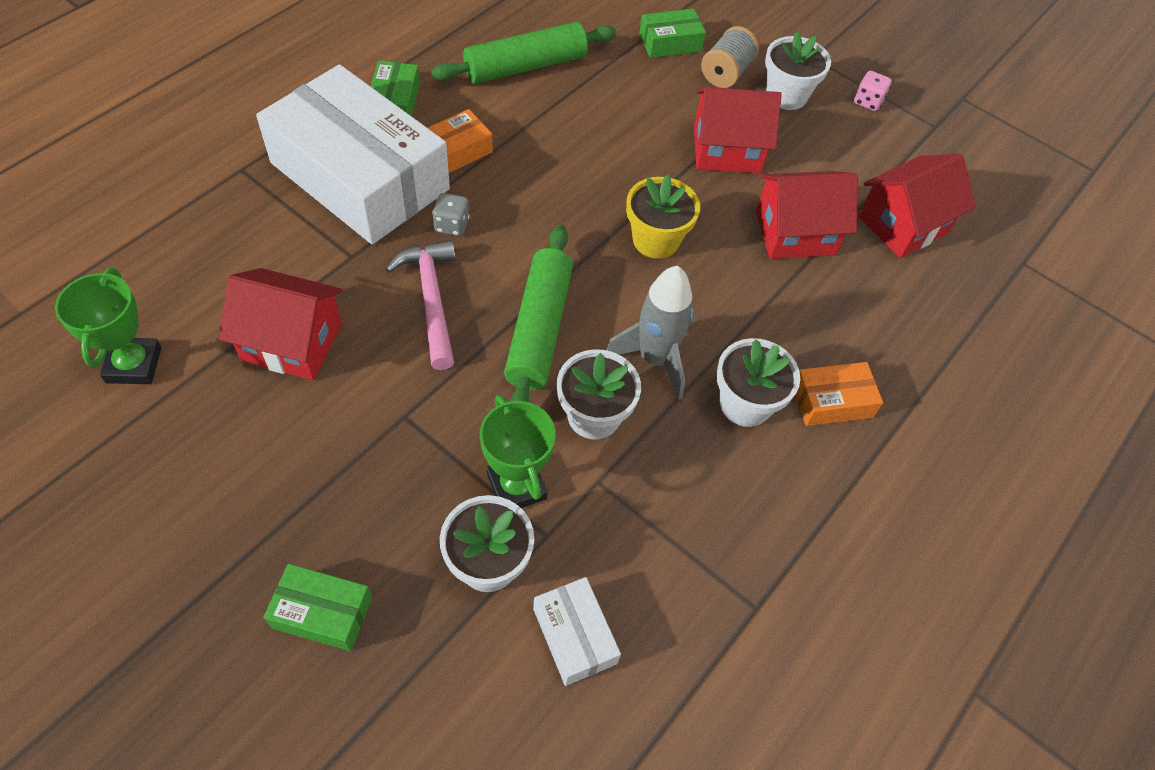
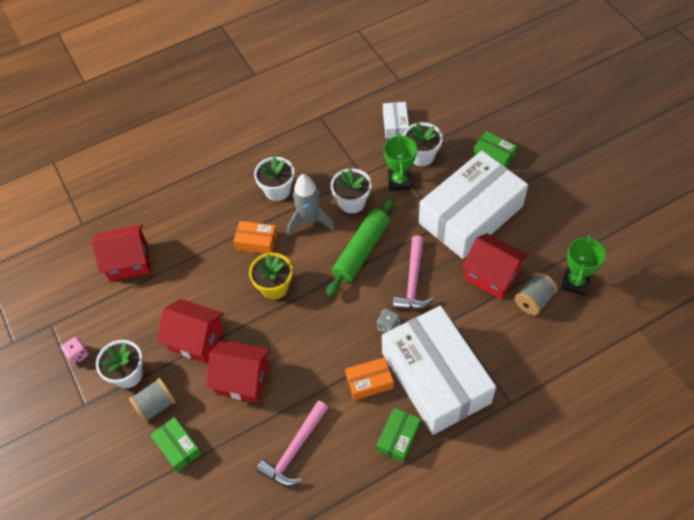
camera: 150 degrees left, 0 degrees up
green rolling pin [431,22,616,84] -> pink hammer [256,401,328,486]
green box [639,8,706,58] -> green box turned 45 degrees clockwise [150,417,201,472]
red house [756,171,858,259] -> red house moved to [206,340,270,403]
orange box [795,362,883,426] -> orange box moved to [233,221,277,254]
none -> white box [419,151,528,259]
none -> grey spool [515,272,557,316]

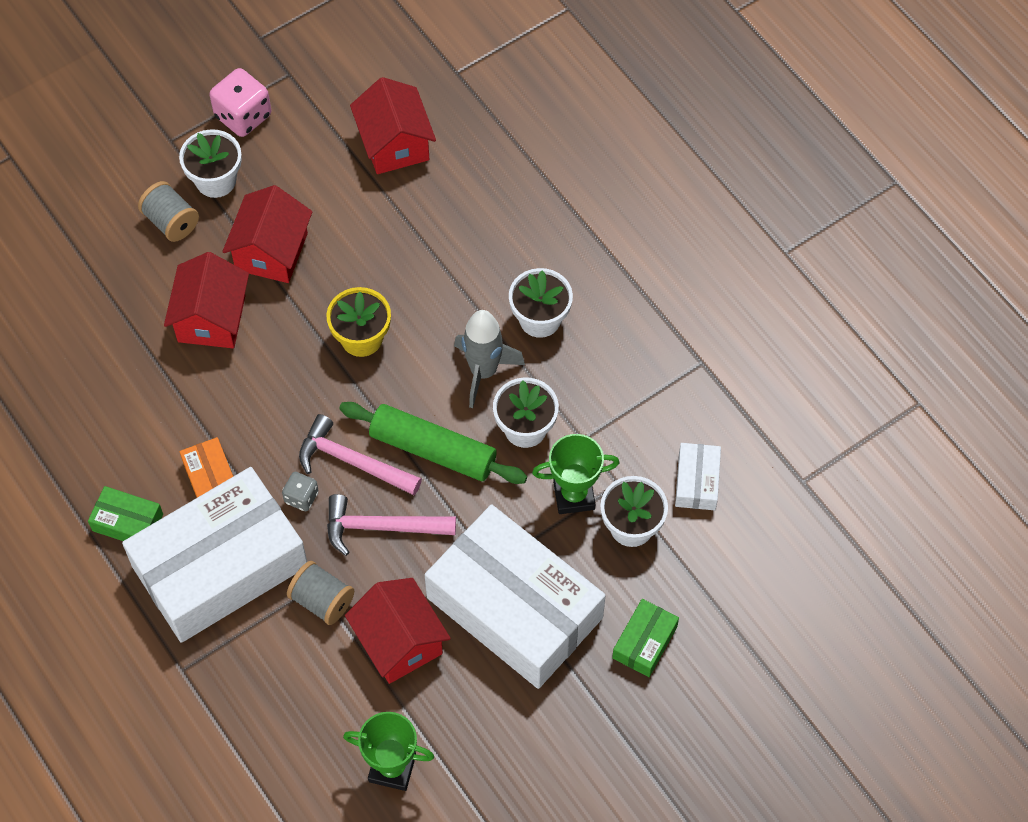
camera: 80 degrees right, 5 degrees up
pink dice [61,337,89,365] -> pink dice [210,68,271,137], size x1.77
green box [150,417,201,472] -> none
orange box [233,221,277,254] -> none
pink hammer [256,401,328,486] -> pink hammer moved to [299,414,422,495]
white box [383,102,409,139] -> white box turned 75 degrees counterclockwise [675,443,721,510]
red house [462,233,529,299] -> red house turned 60 degrees counterclockwise [345,578,451,684]
grey spool [515,272,557,316] -> grey spool moved to [287,561,354,625]

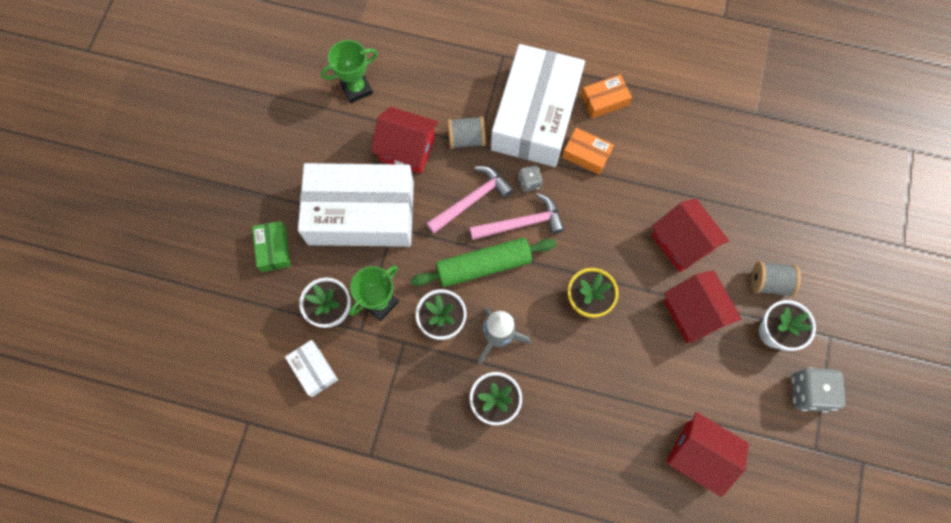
camera: 140 degrees right, 10 degrees up
green box [88,486,163,541] -> orange box [581,75,632,118]
pink dice [210,68,271,137] -> grey dice [792,367,845,412]

